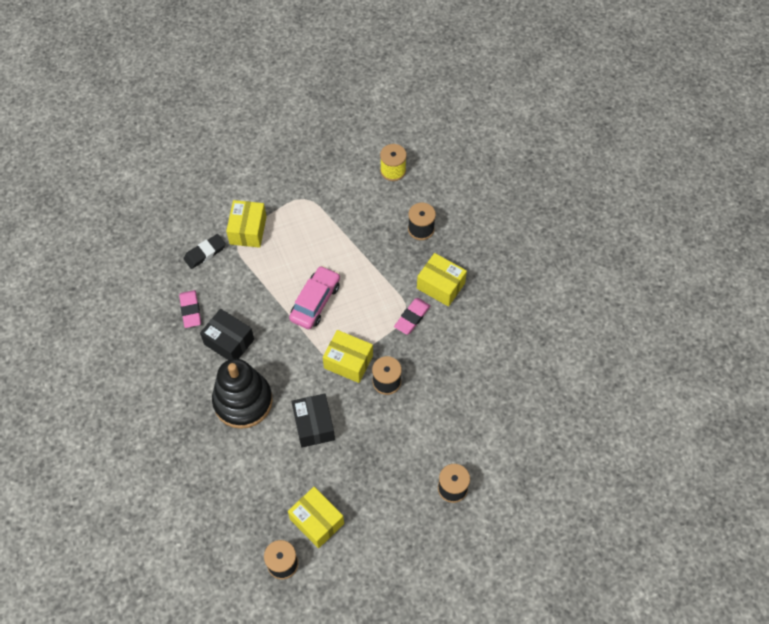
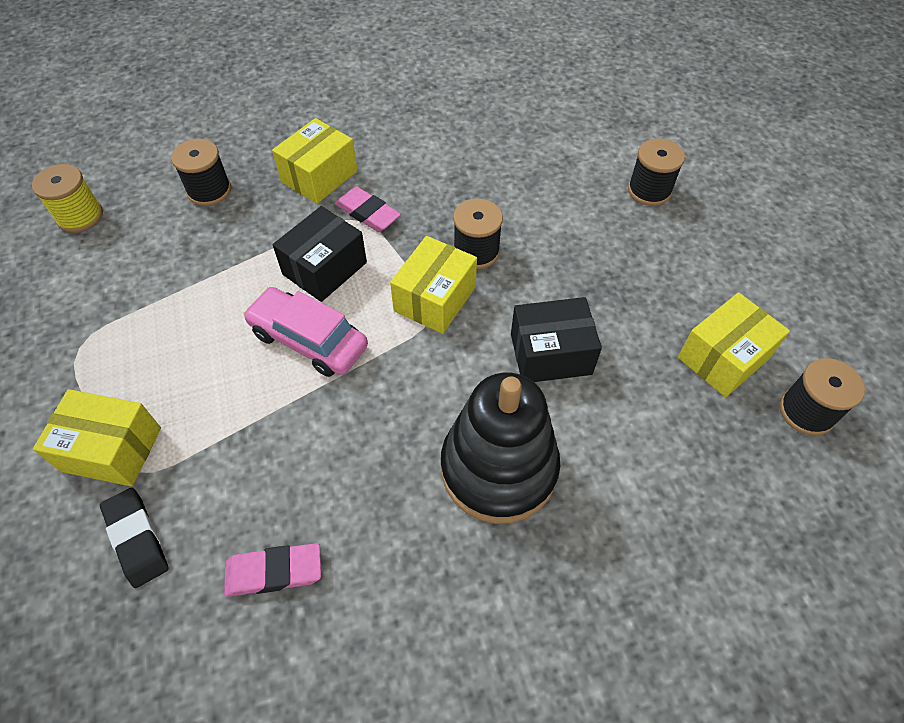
camera: 85 degrees left, 5 degrees down
black box [200,309,254,360] -> black box moved to [273,206,367,302]

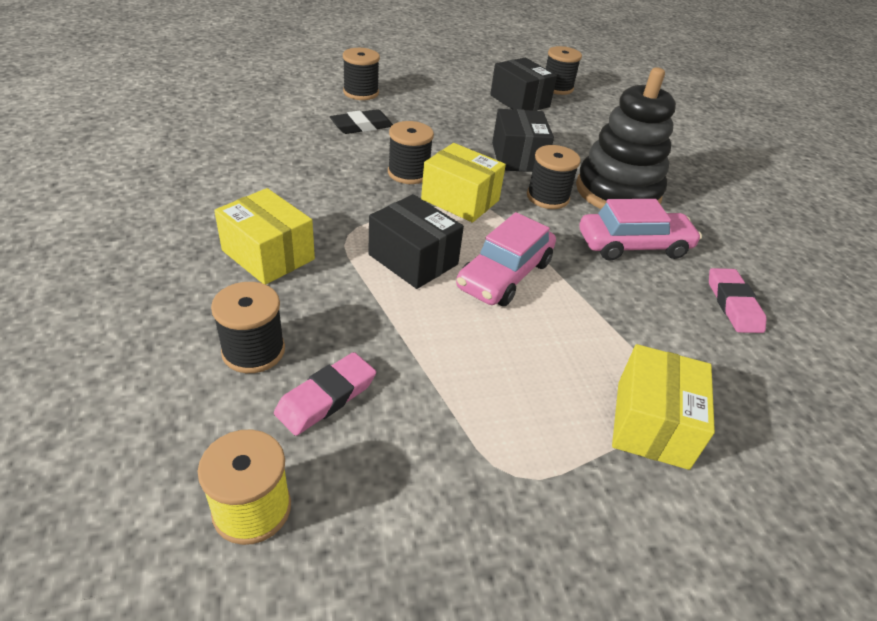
camera: 90 degrees left, 15 degrees down
black eraser [100,488,169,588] -> black eraser moved to [330,109,393,134]
pink eraser [335,186,401,232] -> pink eraser moved to [274,352,376,436]
yellow box [678,292,790,397] -> black box [490,57,557,111]
none -> black spool [527,145,581,209]
none -> pink car [580,199,702,261]

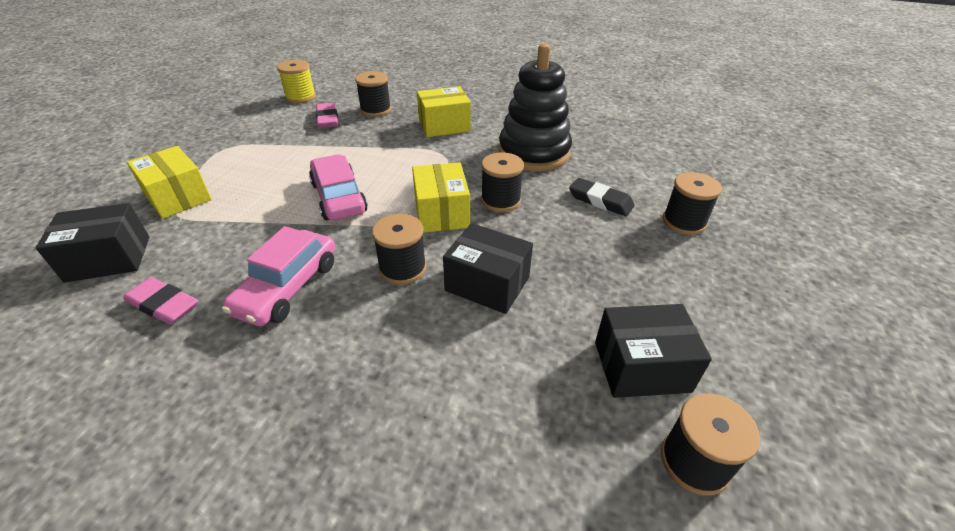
camera: 125 degrees right, 0 degrees up
black eraser [330,109,393,134] -> black eraser turned 60 degrees counterclockwise [569,178,634,216]
black box [368,194,464,289] -> black box moved to [36,203,149,283]
yellow box [421,143,506,223] -> yellow box turned 75 degrees counterclockwise [412,162,470,233]
black stacking toy [576,68,676,209] -> black stacking toy moved to [499,44,572,171]

